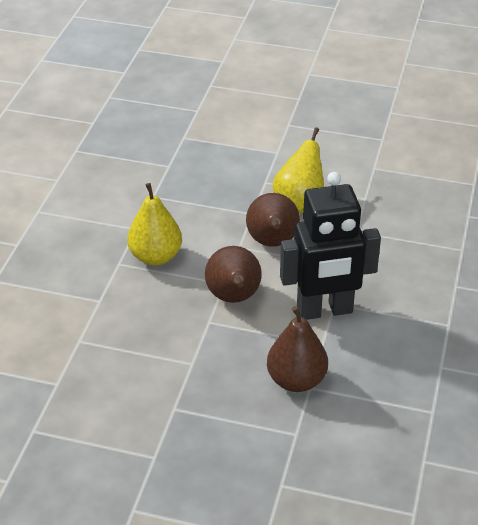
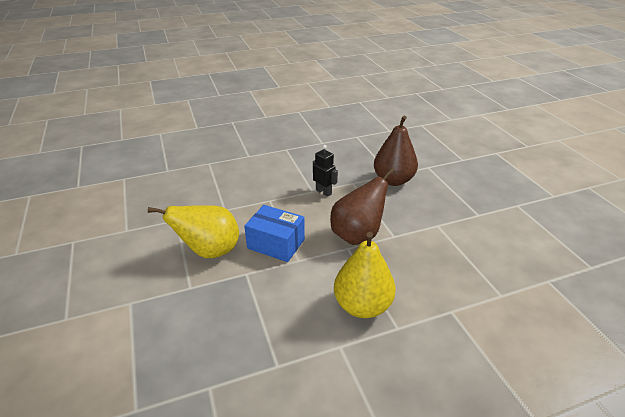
camera: 125 degrees left, 5 degrees down
brown pear [246,193,300,247] -> blue box [244,205,305,262]
black robot [280,172,381,320] -> black robot [313,145,338,197], size x0.40

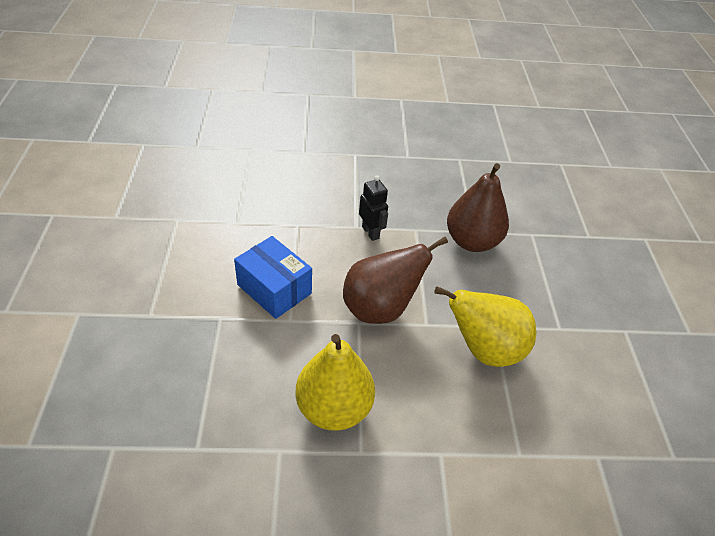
camera: 15 degrees right, 10 degrees up
yellow pear [148,205,239,258] -> yellow pear moved to [434,286,536,367]

